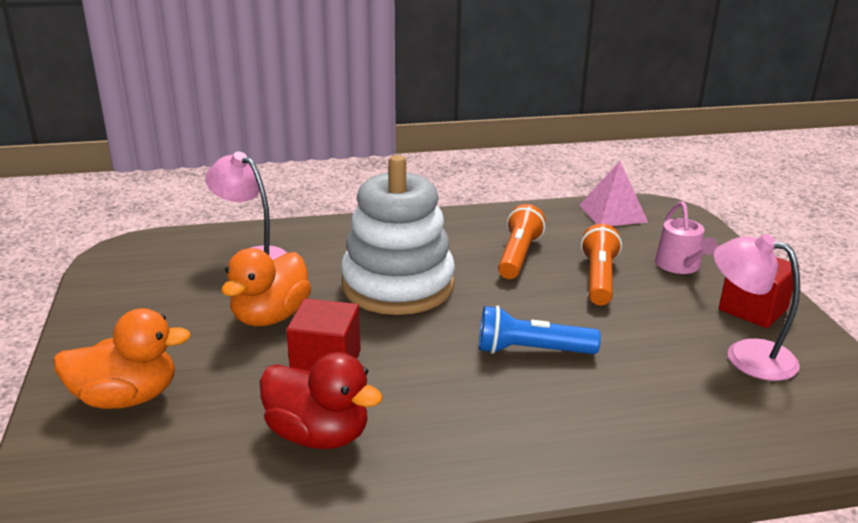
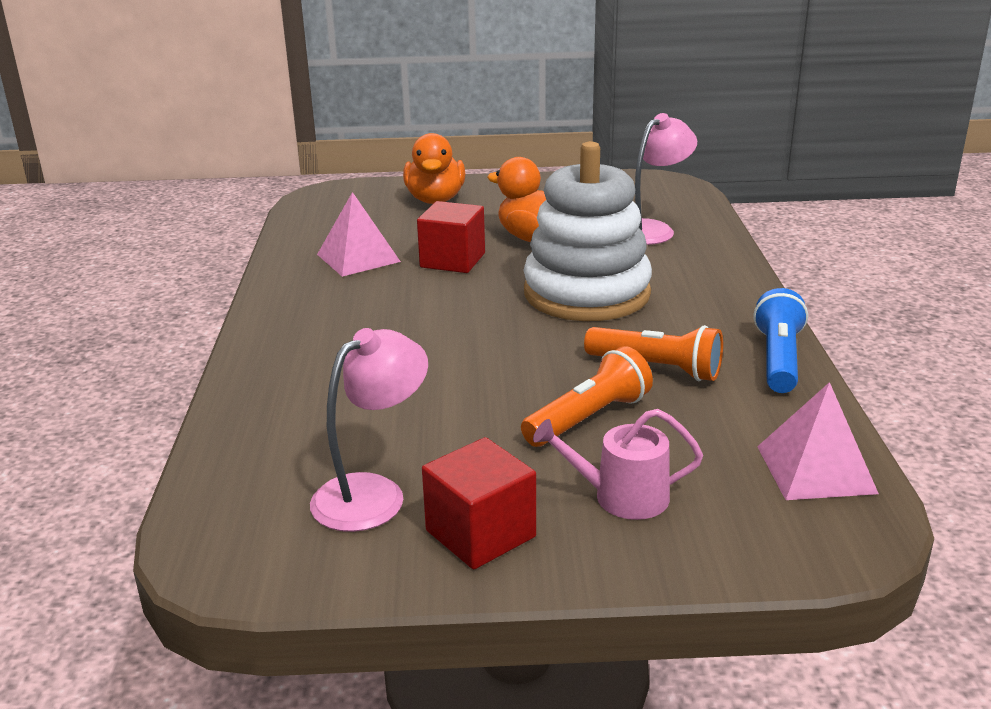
camera: 100 degrees right, 0 degrees up
red duck [260,352,383,449] -> pink pyramid [317,192,401,277]
blue flashlight [479,305,601,354] -> blue flashlight moved to [753,288,808,393]
orange flashlight [581,224,622,305] -> orange flashlight turned 60 degrees counterclockwise [521,346,653,447]

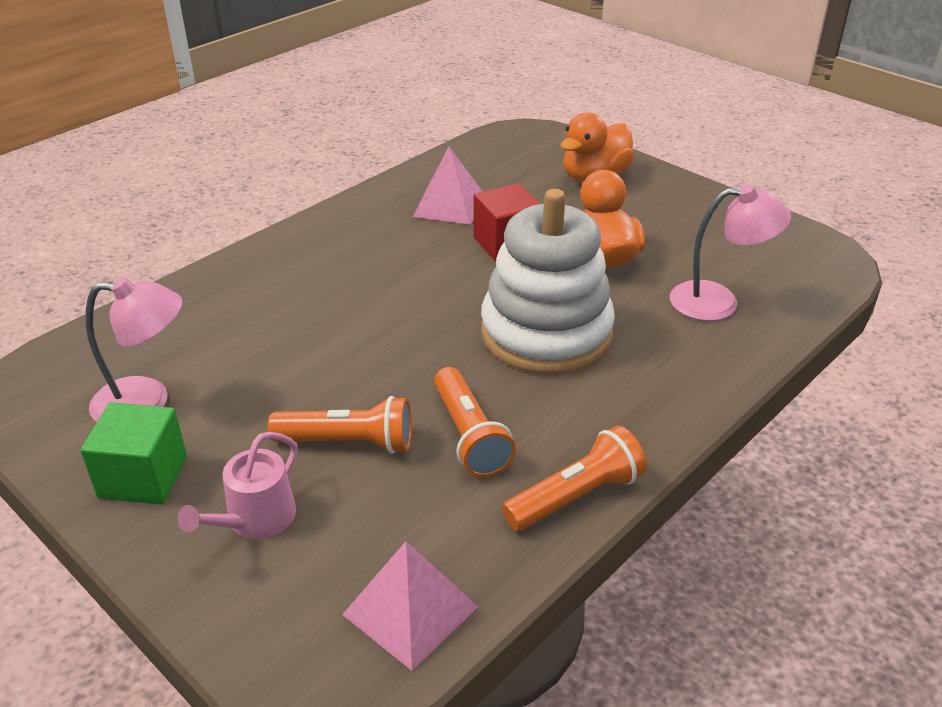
camera: 45 degrees right, 10 degrees up
red cube [422,437,536,570] -> green cube [80,402,187,505]
pink watering can [533,409,703,520] -> pink watering can turned 105 degrees counterclockwise [177,432,298,539]
blue flashlight [753,288,808,393] -> orange flashlight [502,426,647,531]

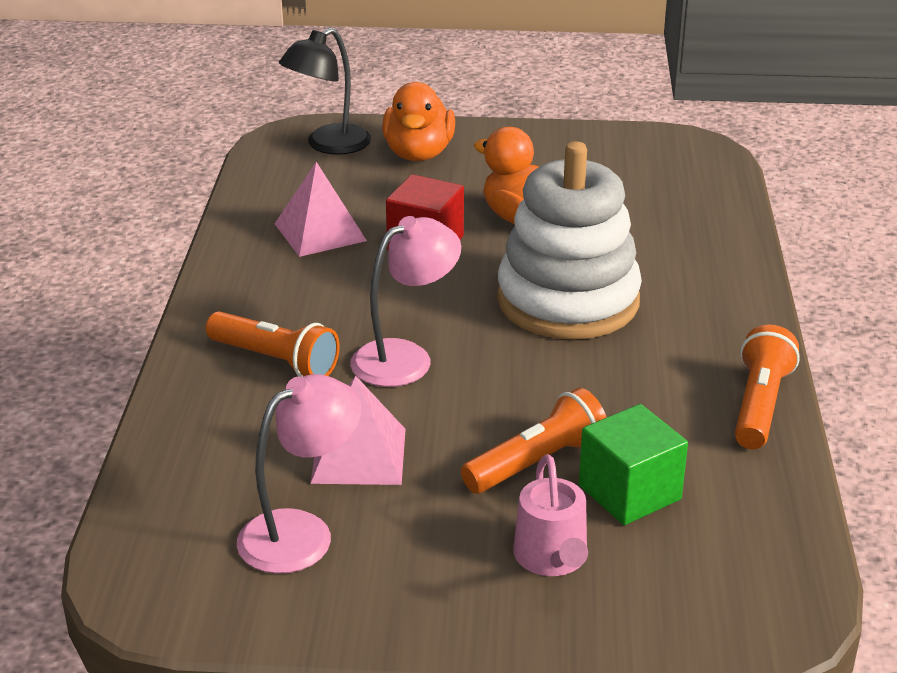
camera: 40 degrees left, 5 degrees down
green cube [80,402,187,505] -> green cube moved to [579,404,688,525]
pink pyramid [342,541,478,671] -> pink pyramid moved to [310,376,406,485]
orange flashlight [434,367,516,477] -> orange flashlight moved to [206,312,340,377]
pink lamp [670,184,791,321] -> pink lamp moved to [350,216,461,387]
none -> black lamp [279,28,371,155]

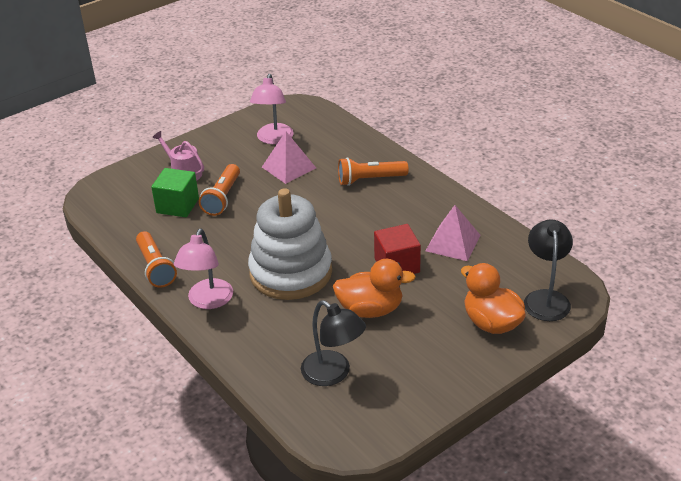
camera: 140 degrees right, 5 degrees up
pink lamp [350,216,461,387] -> pink lamp moved to [174,228,233,309]
none -> black lamp [301,300,366,386]

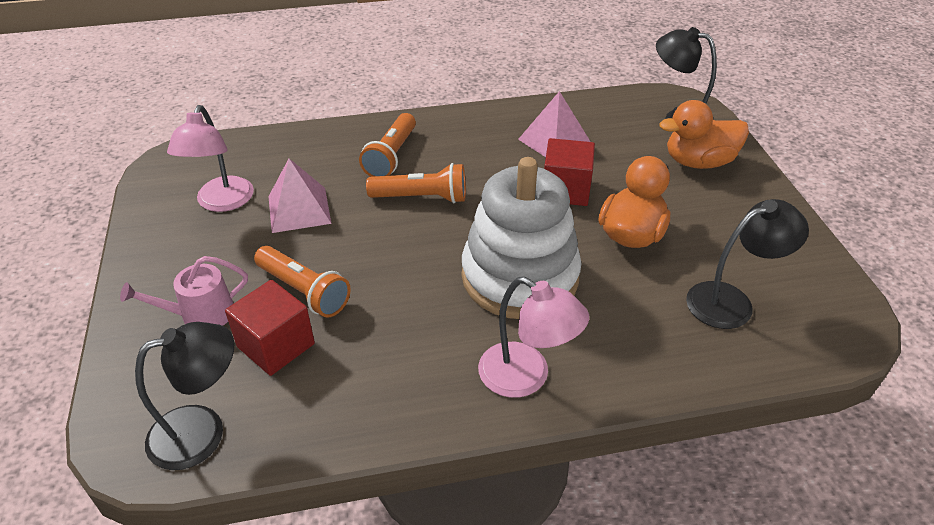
camera: 65 degrees left, 5 degrees up
orange flashlight [136,231,177,288] -> orange flashlight moved to [366,163,466,203]
green cube [151,168,199,217] -> red cube [225,280,315,376]
pink lamp [250,74,294,144] -> pink lamp turned 60 degrees clockwise [167,105,254,212]
none -> black lamp [135,322,234,470]

